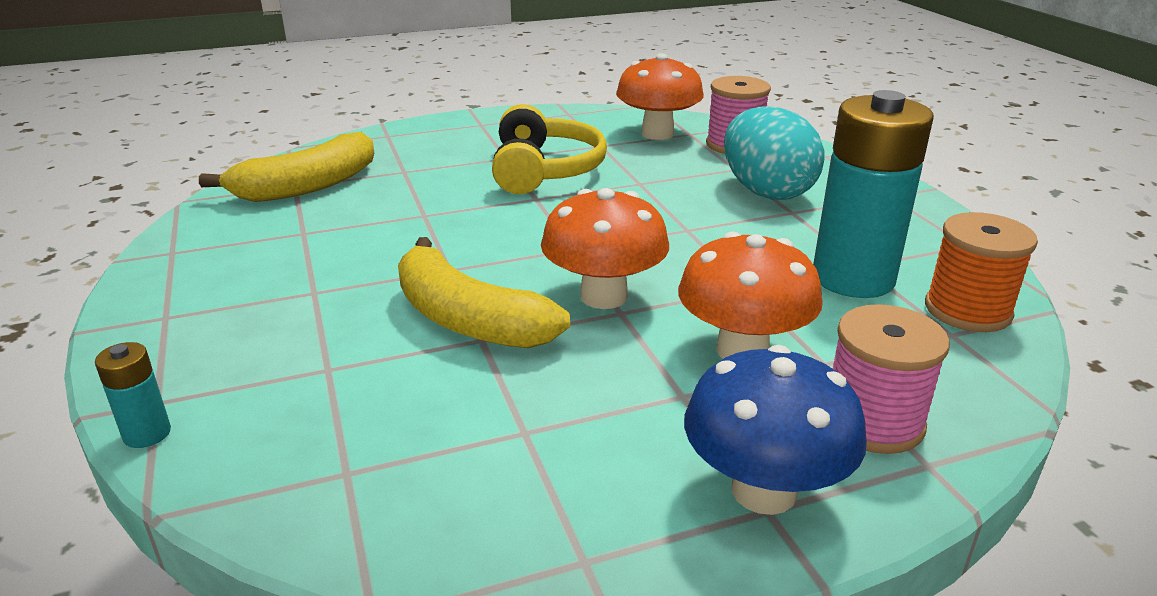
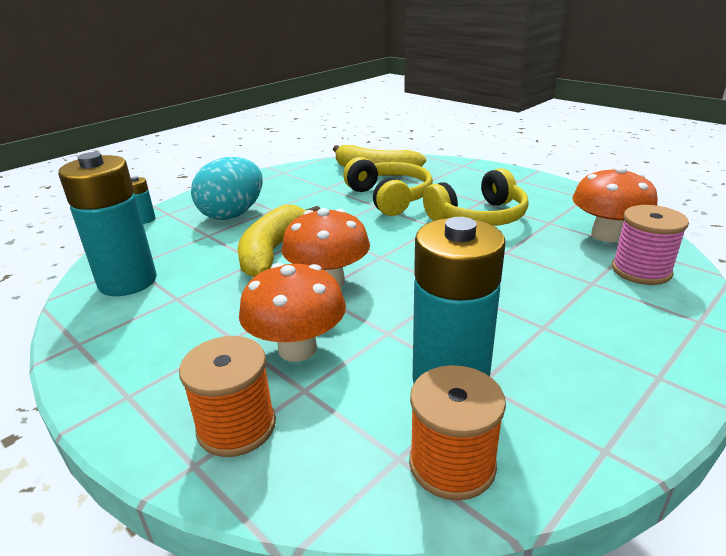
camera: 65 degrees right, 0 degrees up
blue mushroom [684,345,867,515] -> none
turquoise egg [724,107,825,200] -> turquoise egg moved to [191,157,262,220]
pink spool [833,304,950,454] -> orange spool [179,336,276,457]
none -> turquoise battery [58,152,157,296]
none -> yellow headphones [343,157,433,216]

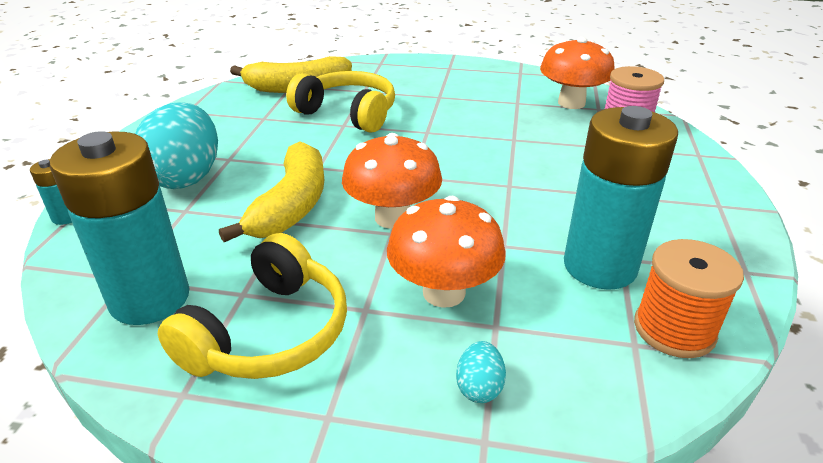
camera: 35 degrees left, 5 degrees up
orange spool [179,336,276,457] -> turquoise egg [456,341,506,403]
yellow banana [237,205,320,277] -> yellow banana turned 150 degrees counterclockwise [219,141,324,242]
yellow headphones [423,168,529,226] -> yellow headphones moved to [158,233,347,379]

